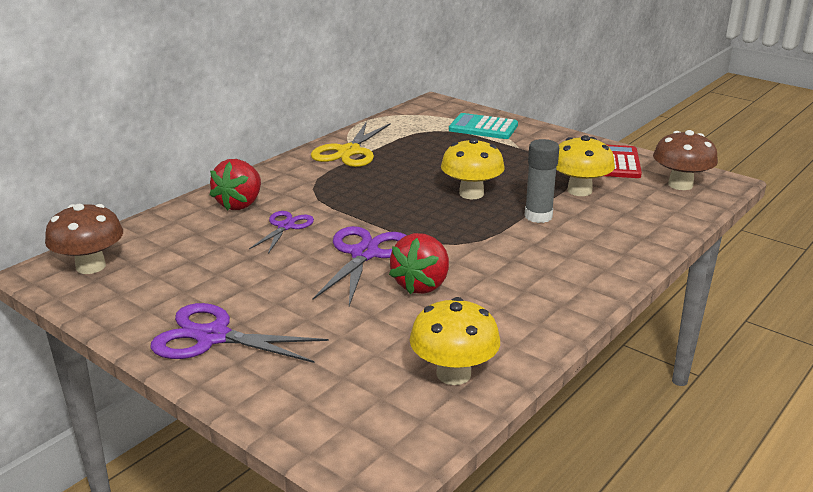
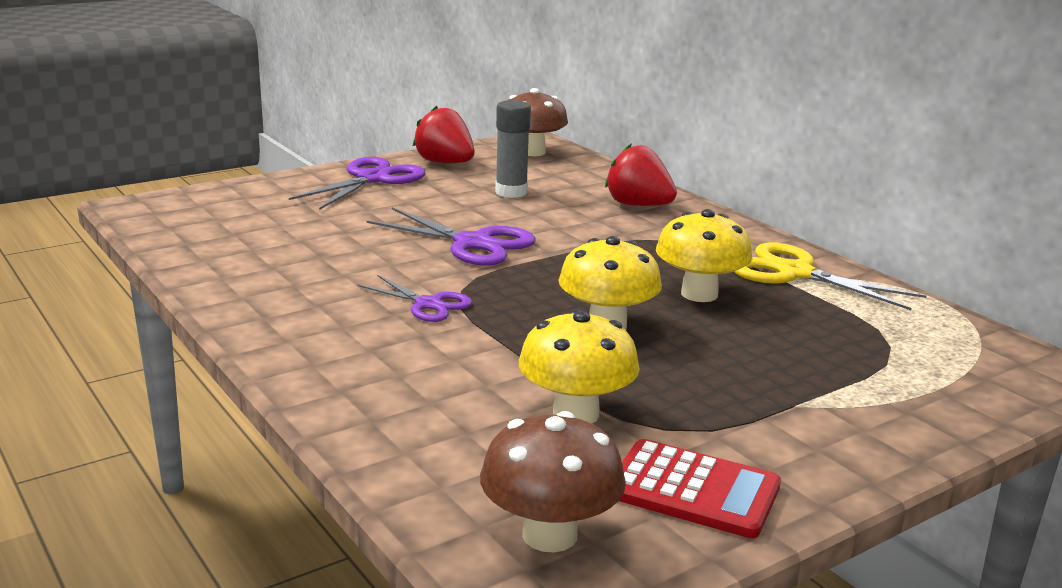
camera: 105 degrees right, 5 degrees down
purple scissors [249,211,314,254] -> purple scissors moved to [358,275,472,322]
red strawberry [389,233,449,294] -> red strawberry moved to [413,106,475,163]
yellow mushroom [410,297,500,385] -> yellow mushroom moved to [656,209,753,302]
turquoise calculator [449,113,518,139] -> none
grey glue stick [524,139,559,223] -> grey glue stick moved to [495,100,531,198]

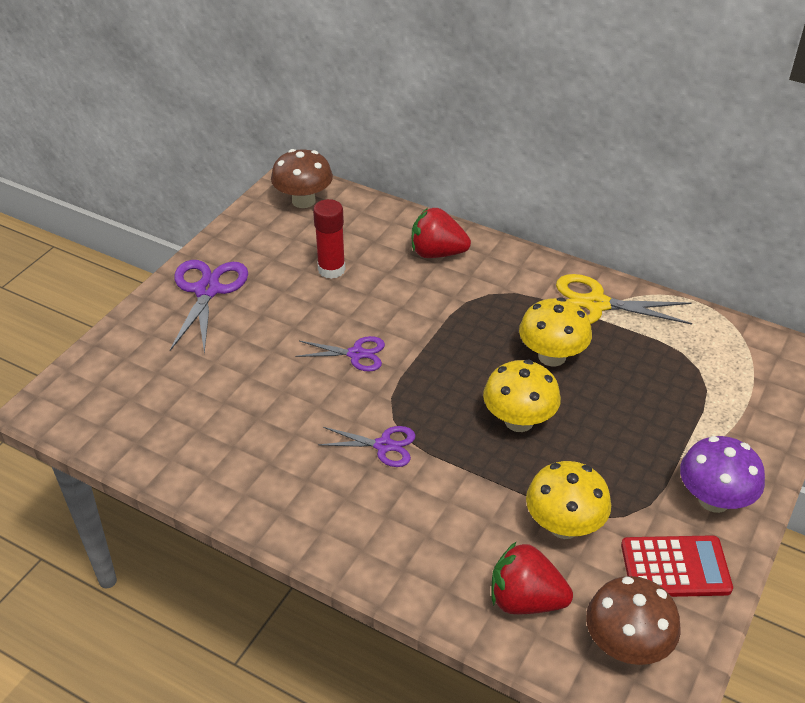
camera: 25 degrees left, 20 degrees up
purple scissors [366,208,536,266] -> purple scissors [295,336,385,372], size x0.61
red strawberry [413,106,475,163] -> red strawberry moved to [491,541,573,614]
grey glue stick [495,100,531,198] -> red glue stick [313,199,346,279]
none -> purple mushroom [680,436,765,513]

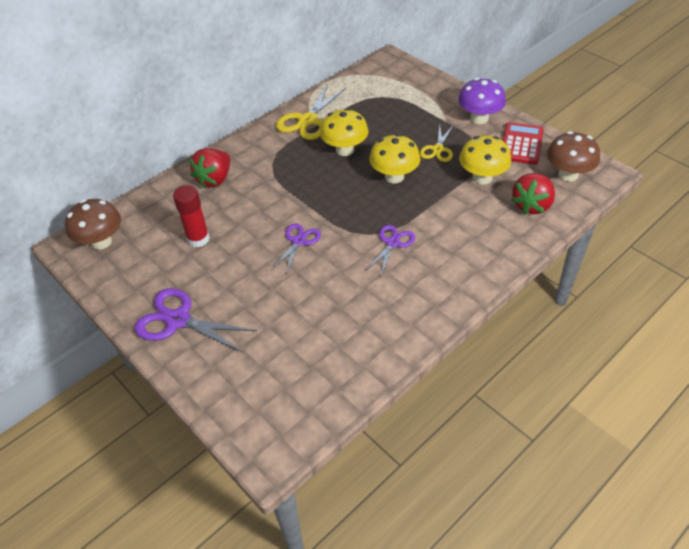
camera: 70 degrees left, 5 degrees up
none -> yellow scissors [420,126,453,162]

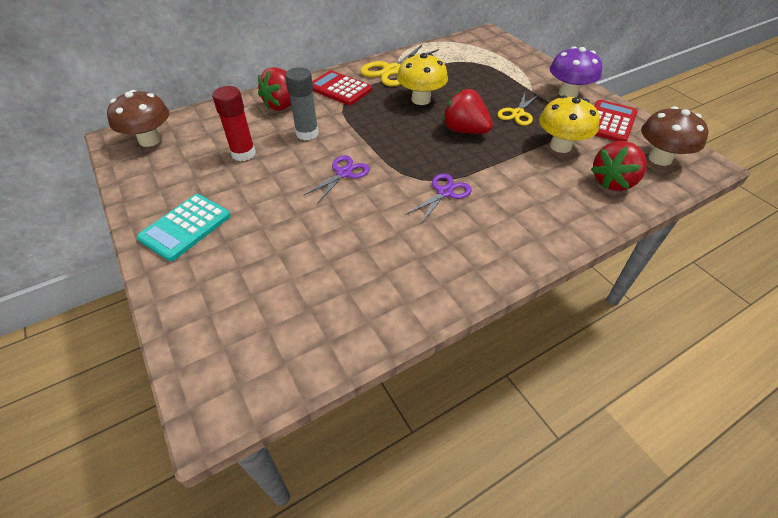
camera: 10 degrees right, 0 degrees up
purple scissors [134,288,257,353] -> turquoise calculator [137,194,231,261]
yellow mushroom [369,134,420,183] -> red strawberry [443,89,493,134]
none -> grey glue stick [285,67,319,140]
none -> red calculator [312,70,372,105]

